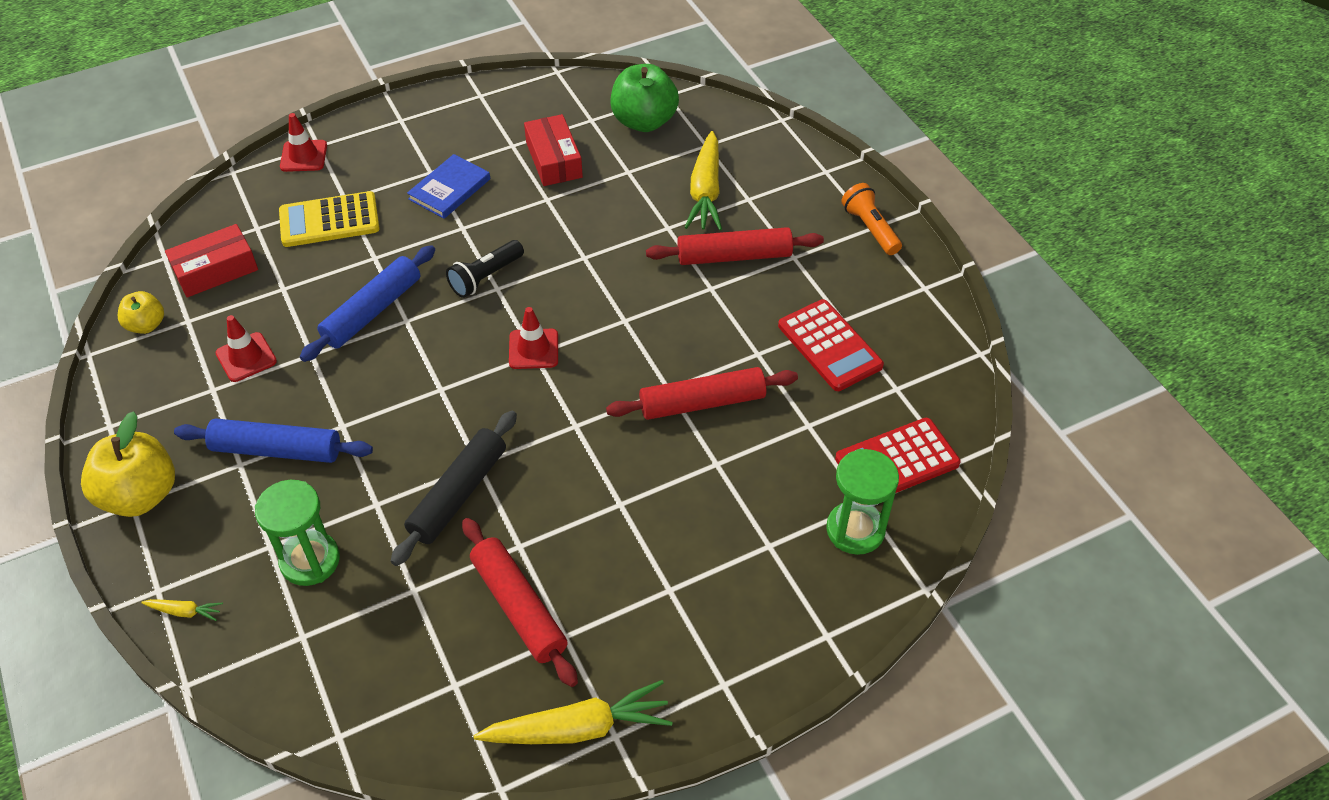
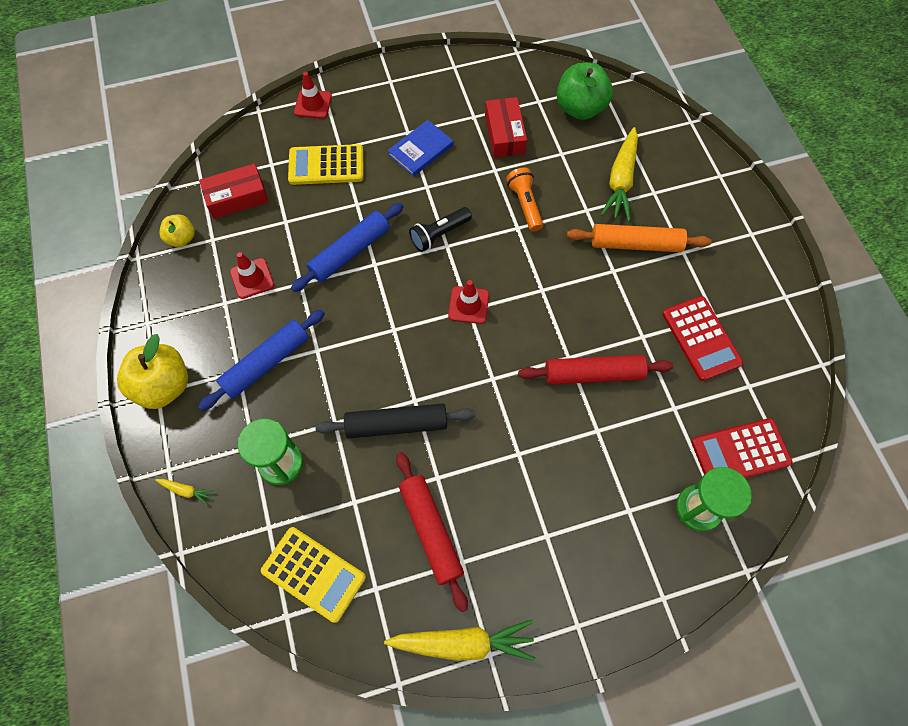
camera: 10 degrees right, 15 degrees up
blue rolling pin [174,419,373,463] -> blue rolling pin turned 60 degrees counterclockwise [198,309,325,411]
black rolling pin [391,411,517,566] -> black rolling pin turned 45 degrees clockwise [315,404,475,438]
red rolling pin [646,227,824,265] -> orange rolling pin [567,224,712,252]
orange flashlight [841,183,902,255] -> orange flashlight moved to [506,167,543,232]
none -> yellow calculator [261,527,366,623]

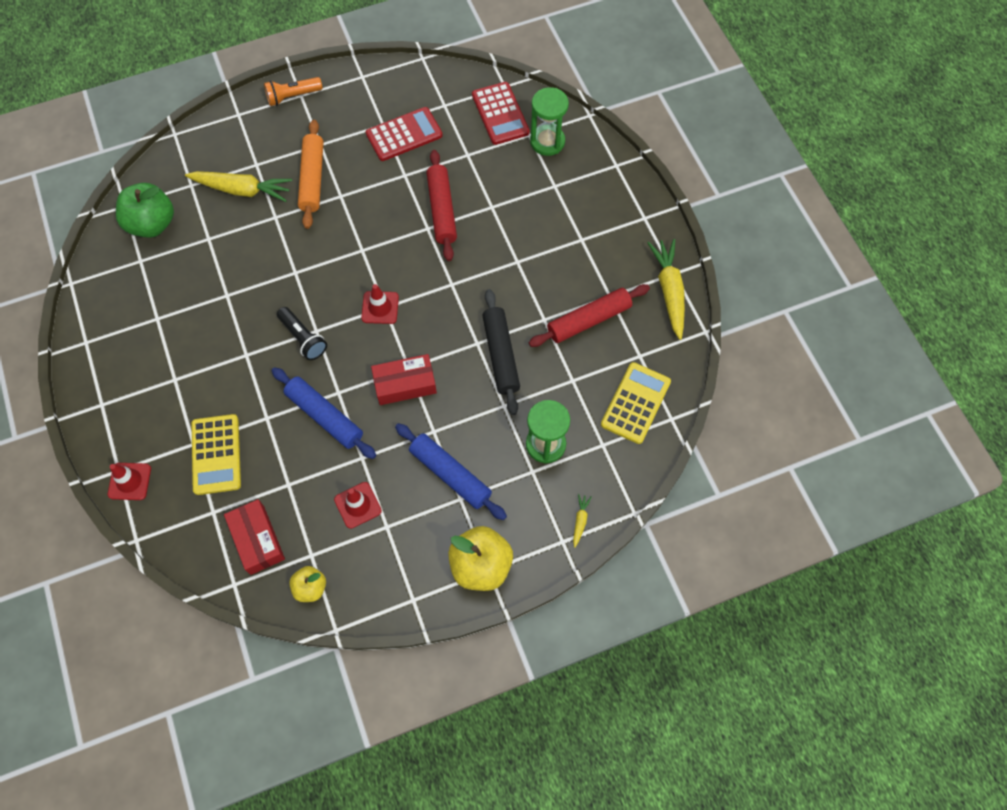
camera: 95 degrees left, 0 degrees up
blue book [388,120,453,177] -> none
red box [485,97,527,158] -> red box moved to [371,354,437,405]
orange flashlight [506,167,543,232] -> orange flashlight moved to [264,77,323,106]

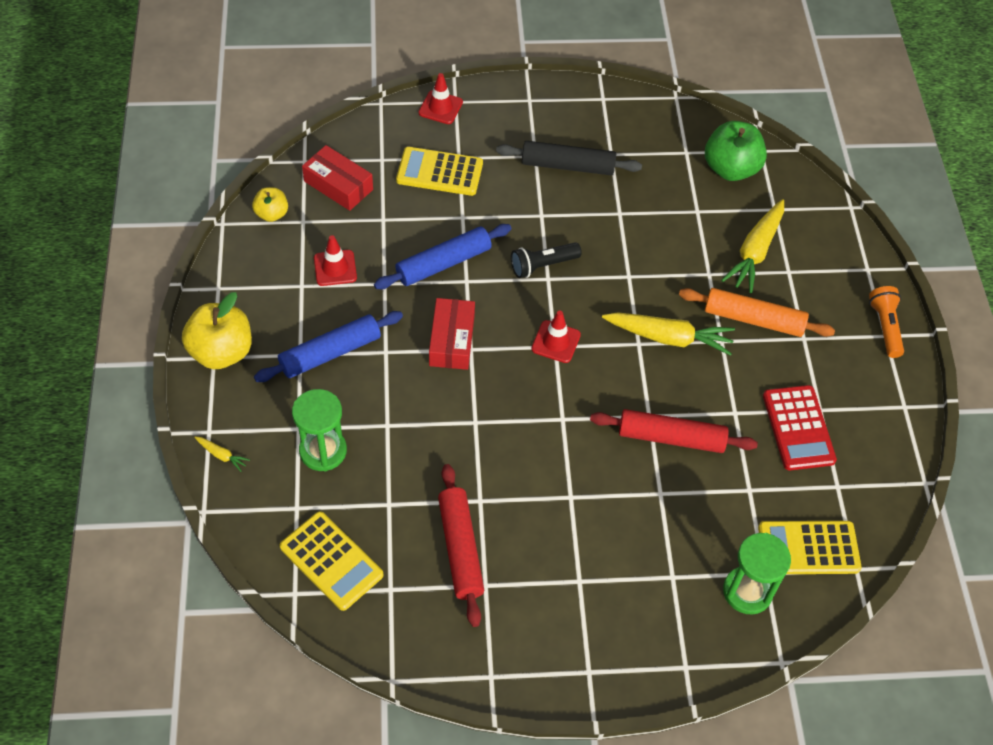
camera: 105 degrees right, 10 degrees down
red box [224,499,285,575] -> red box turned 45 degrees clockwise [302,145,373,211]
red calculator [472,82,530,145] -> yellow calculator [758,521,862,574]
black rolling pin [482,289,520,415] -> black rolling pin moved to [496,141,642,175]
yellow carrot [648,239,685,340] -> yellow carrot moved to [602,312,735,356]

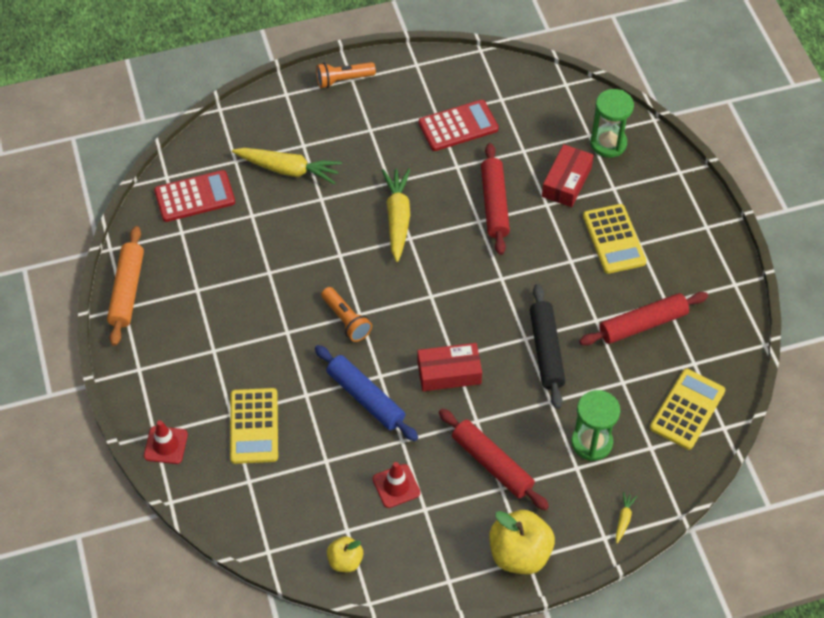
camera: 100 degrees left, 0 degrees up
blue rolling pin [254,311,403,382] -> red rolling pin [439,409,549,511]
red box [302,145,373,211] -> red box moved to [542,144,594,207]
black rolling pin [496,141,642,175] -> black rolling pin moved to [530,284,566,409]
black flashlight [511,242,582,278] -> orange flashlight [321,287,372,342]
red traffic cone [531,310,581,363] -> none
orange rolling pin [679,288,835,337] -> orange rolling pin moved to [107,226,144,346]
green apple [705,121,767,181] -> red calculator [154,170,235,222]
yellow calculator [758,521,862,574] -> yellow calculator moved to [583,204,647,274]

